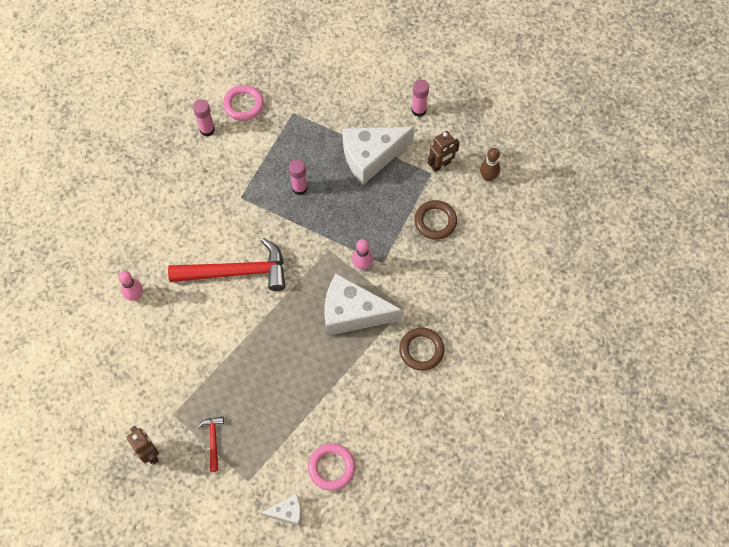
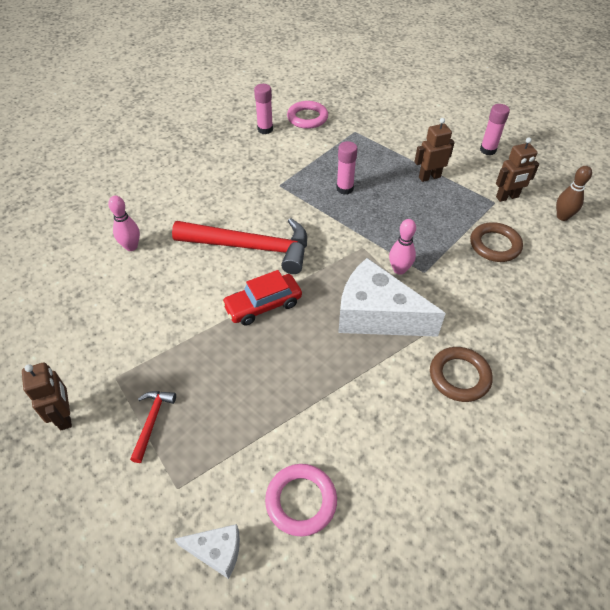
camera: 15 degrees right, 15 degrees down
white cheese [342,127,415,185] -> brown robot [414,118,455,182]
none -> red car [222,270,302,326]

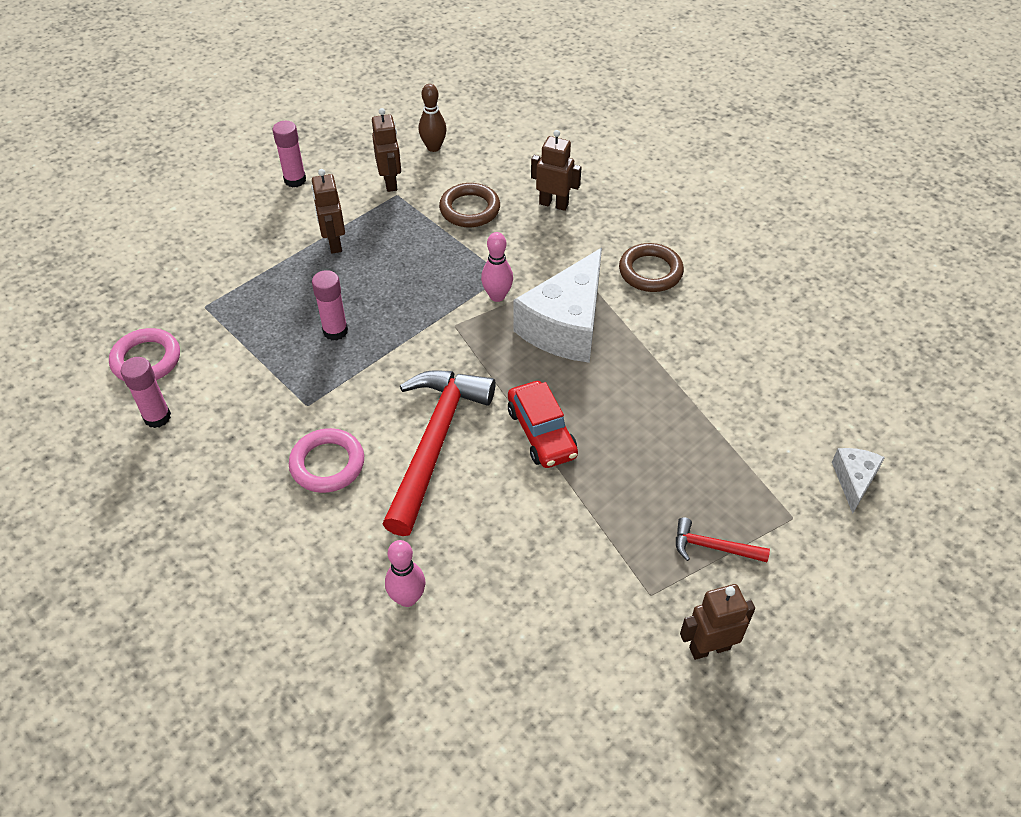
camera: 85 degrees left, 0 degrees up
pink ring [265,464,337,536] -> pink ring moved to [289,428,364,493]
none -> brown robot [531,130,582,211]

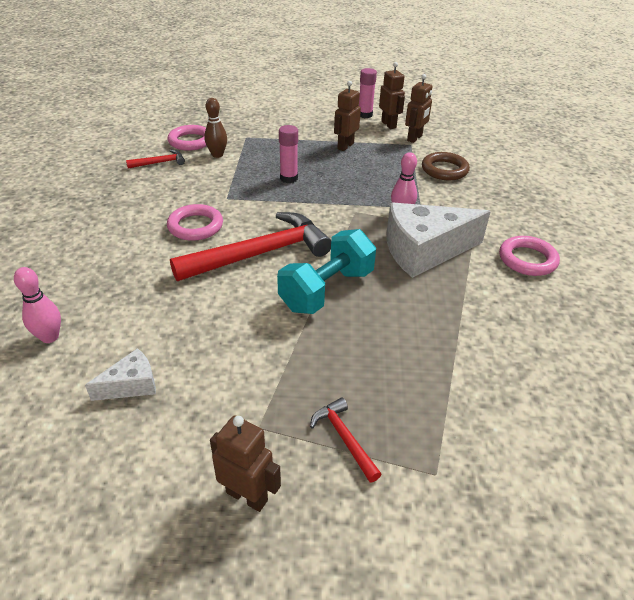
camera: 45 degrees right, 10 degrees down
pink glue stick [121,357,171,428] -> red hammer [126,150,185,169]
pink bowling pin [385,540,425,607] -> pink bowling pin moved to [14,267,61,343]
brown bowling pin [419,84,447,152] -> brown bowling pin moved to [204,98,227,158]
red car [508,381,578,468] -> turquoise dumbbell [277,229,376,314]
brown robot [531,130,582,211] -> brown robot moved to [379,62,405,129]
brown ring [619,243,684,292] -> pink ring [499,236,560,276]
white cheese [832,448,885,513] -> white cheese moved to [85,348,156,401]

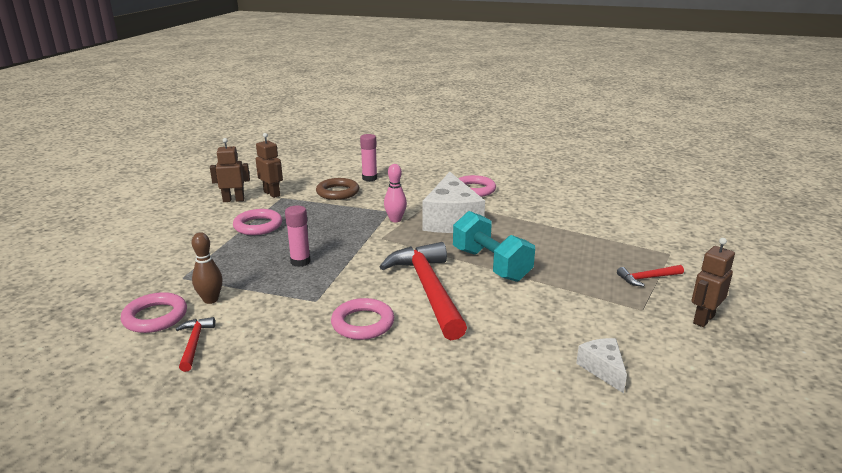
camera: 75 degrees left, 15 degrees down
pink bowling pin [14,267,61,343] -> none
brown robot [334,81,361,151] -> pink ring [233,209,282,235]
pink glue stick [359,68,377,118] -> pink glue stick moved to [360,134,377,181]

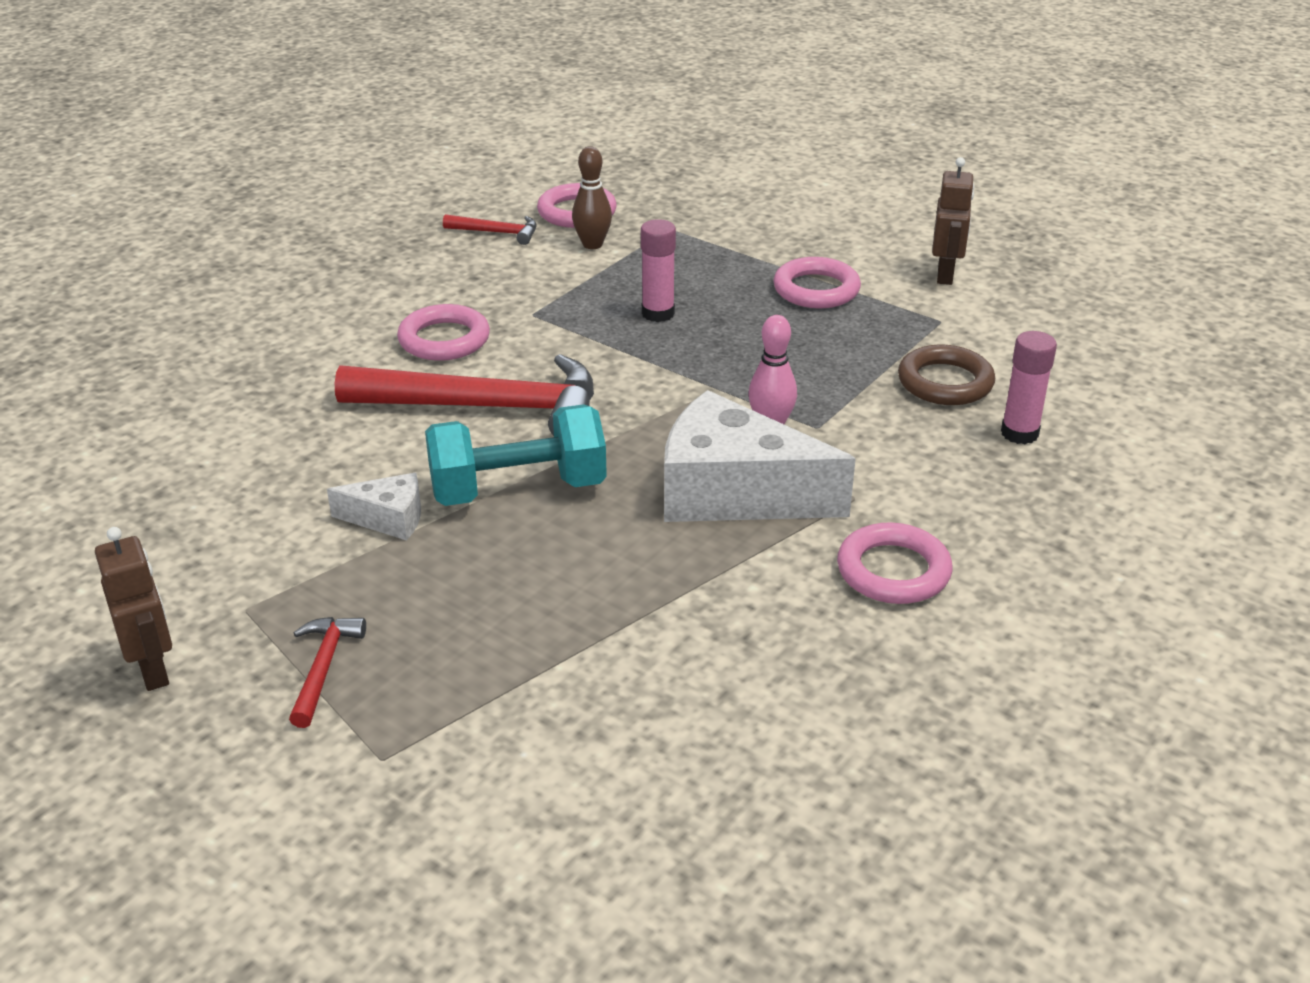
camera: 110 degrees right, 10 degrees up
brown robot [256,133,283,198] -> none
white cheese [576,338,627,393] -> white cheese moved to [327,473,421,541]

